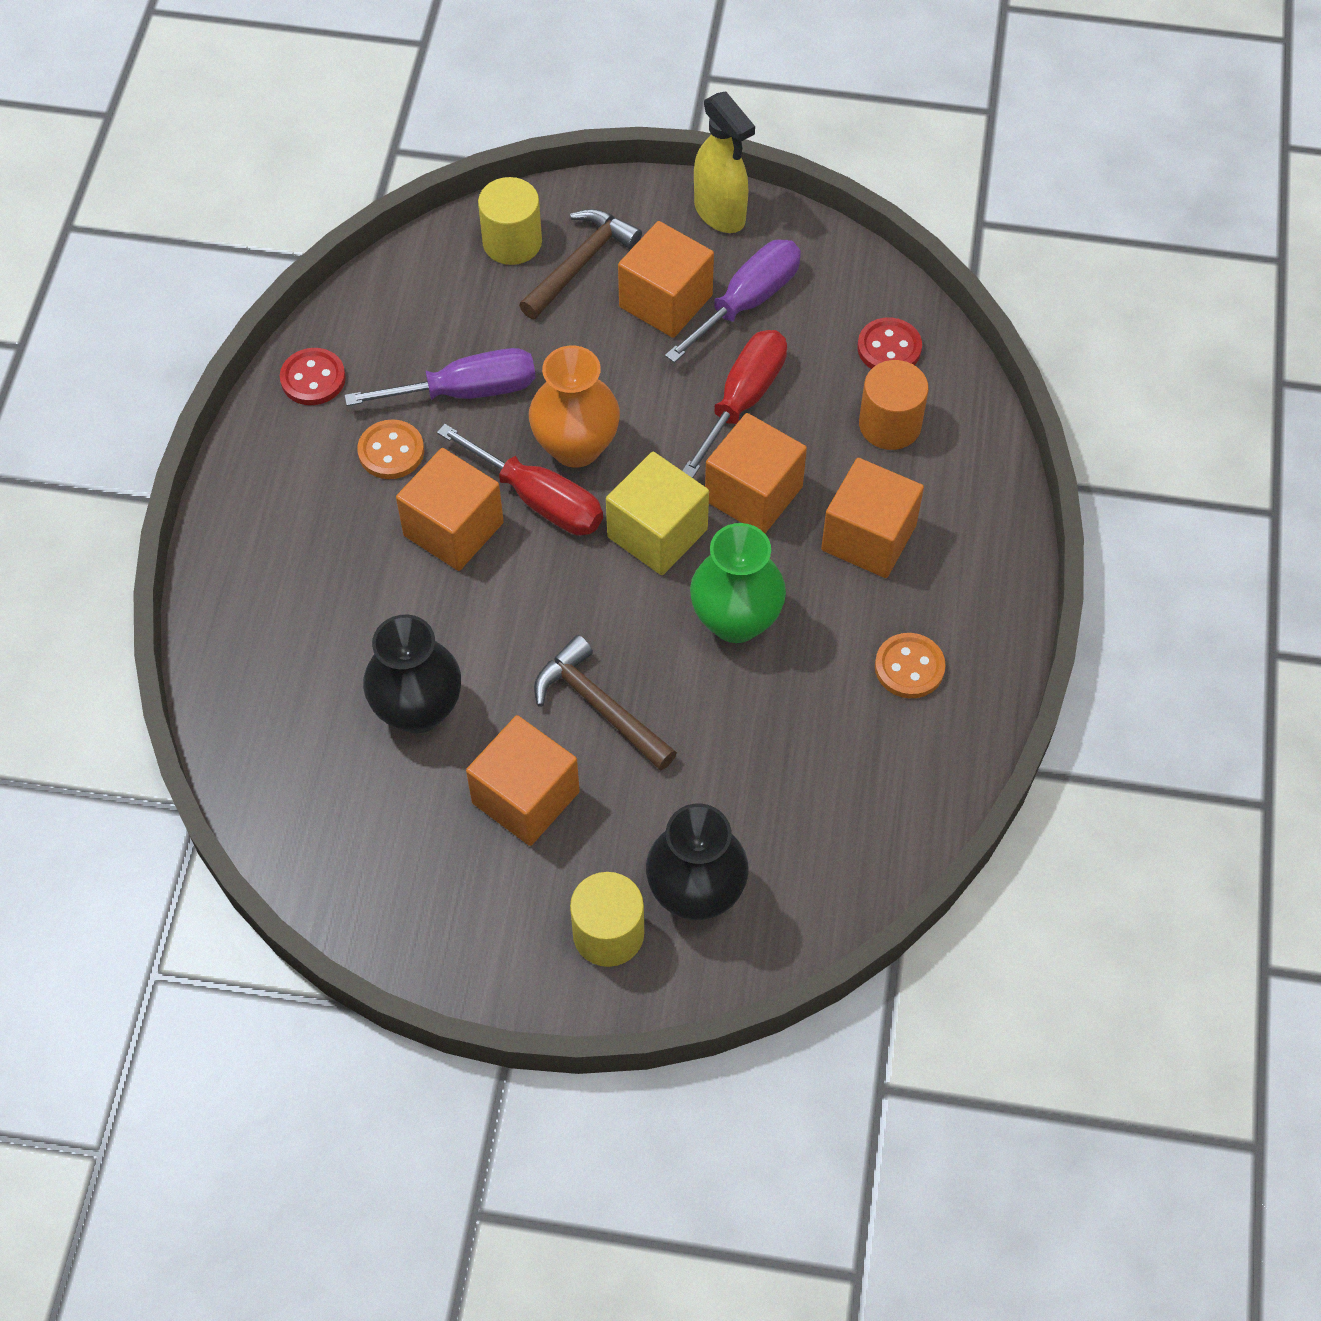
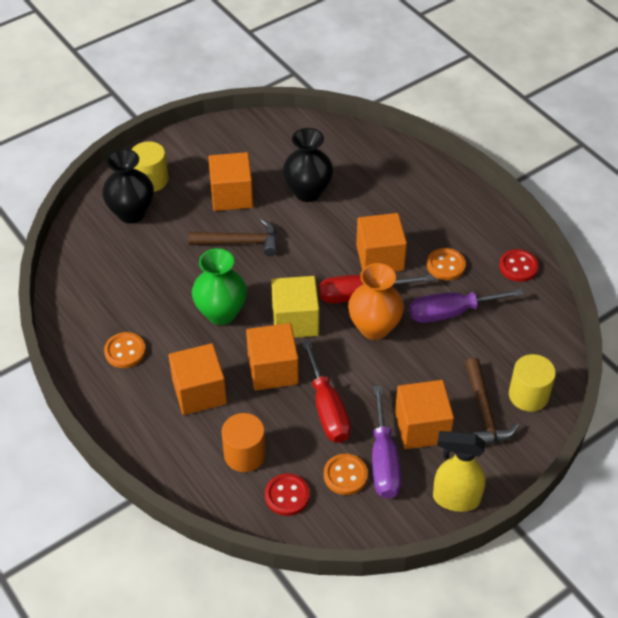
camera: 135 degrees right, 10 degrees down
purple screwdriver [344,348,536,406] -> purple screwdriver turned 45 degrees clockwise [409,289,524,323]
none -> orange button [324,454,368,495]

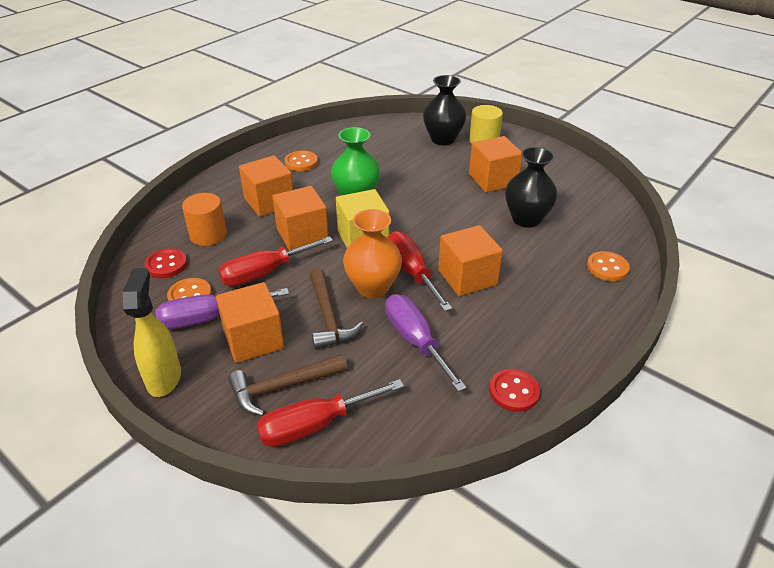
camera: 75 degrees right, 10 degrees down
brown hammer [188,219,277,256] -> brown hammer moved to [310,269,363,349]
orange button [427,248,466,280] -> orange button moved to [587,251,630,281]
yellow cylinder [509,354,556,412] -> red screwdriver [257,379,404,447]

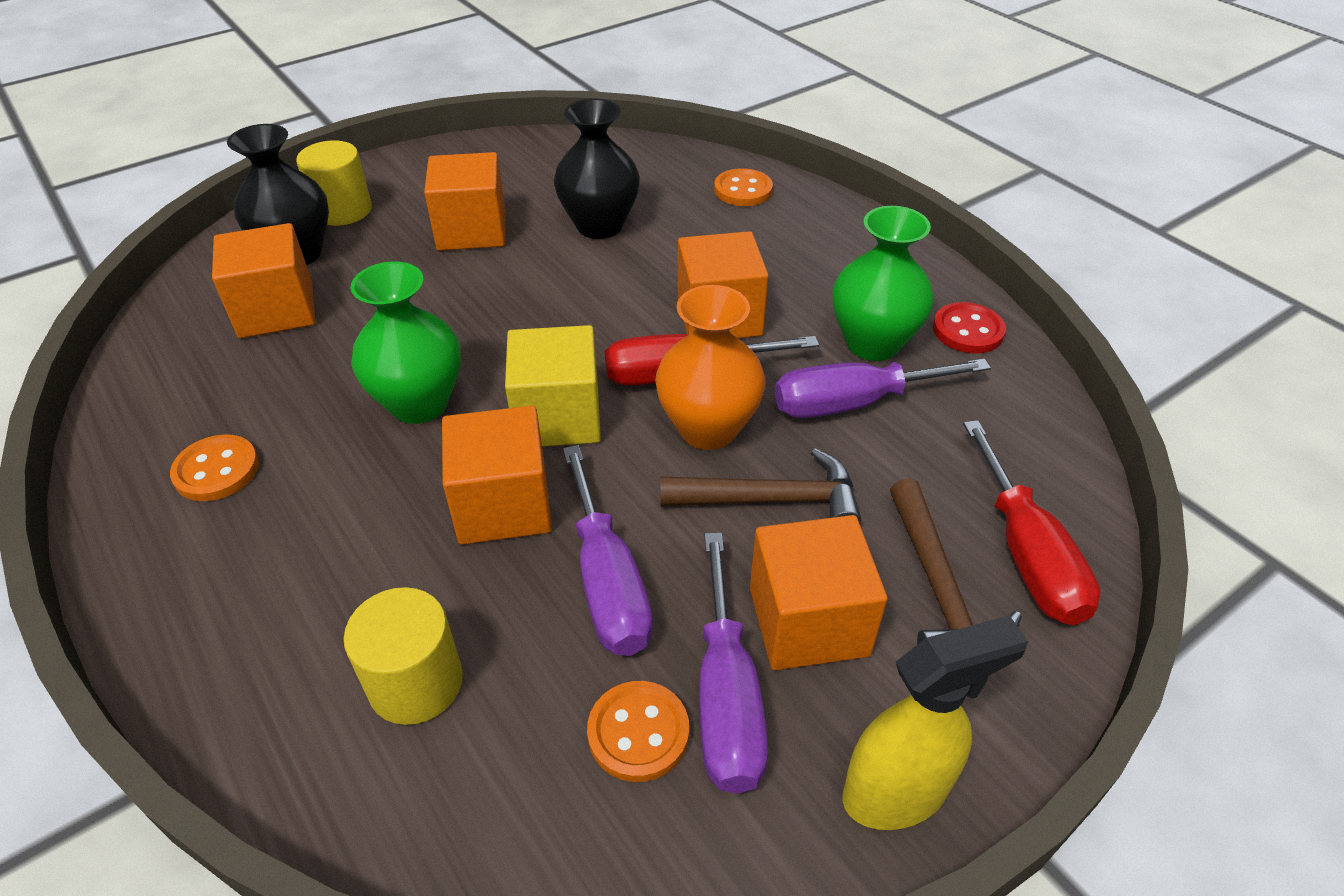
camera: 75 degrees left, 5 degrees up
yellow spray bottle [123,268,181,397] -> yellow spray bottle turned 150 degrees clockwise [843,615,1028,830]
red button [144,248,187,278] -> none
orange cylinder [182,193,227,246] -> yellow cylinder [343,587,463,725]
red screwdriver [218,236,333,286] -> purple screwdriver [563,445,653,656]
orange cube [239,155,293,217] -> orange cube moved to [212,223,315,338]
none -> green vase [833,206,934,361]

